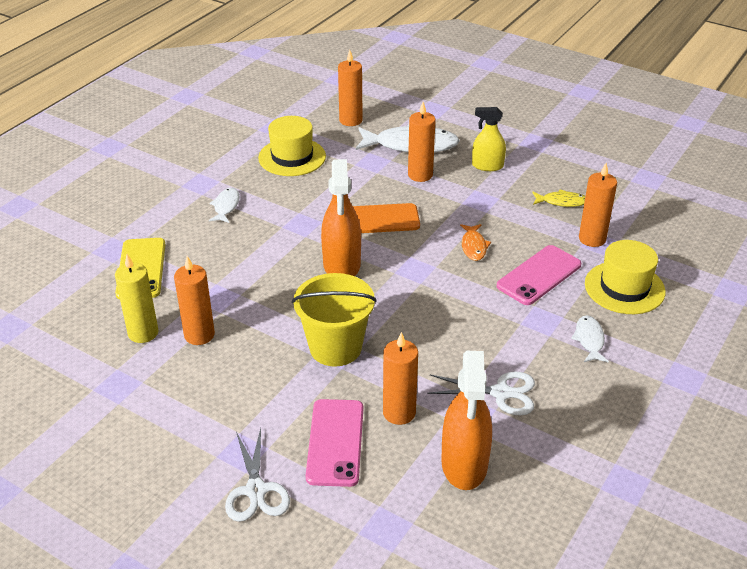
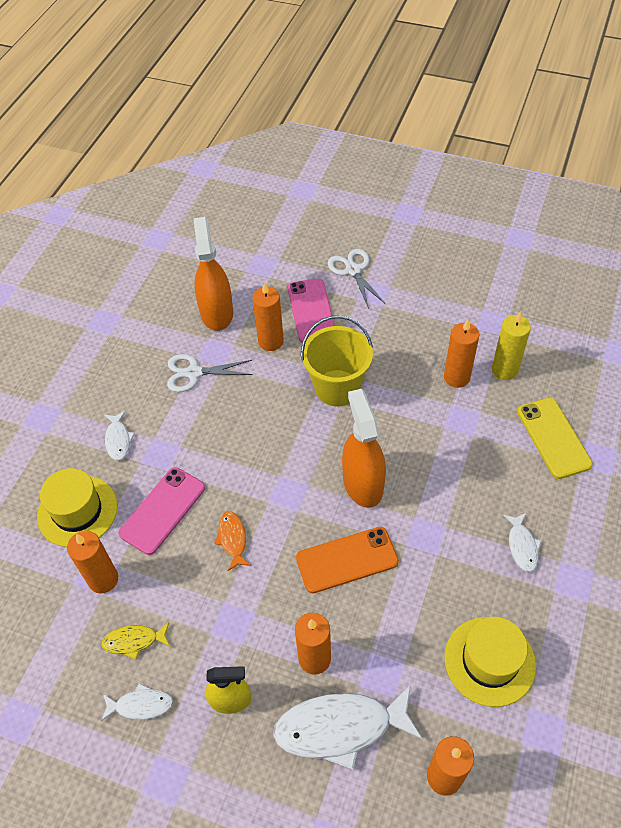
camera: 170 degrees right, 15 degrees up
none -> white fish [101,683,173,721]

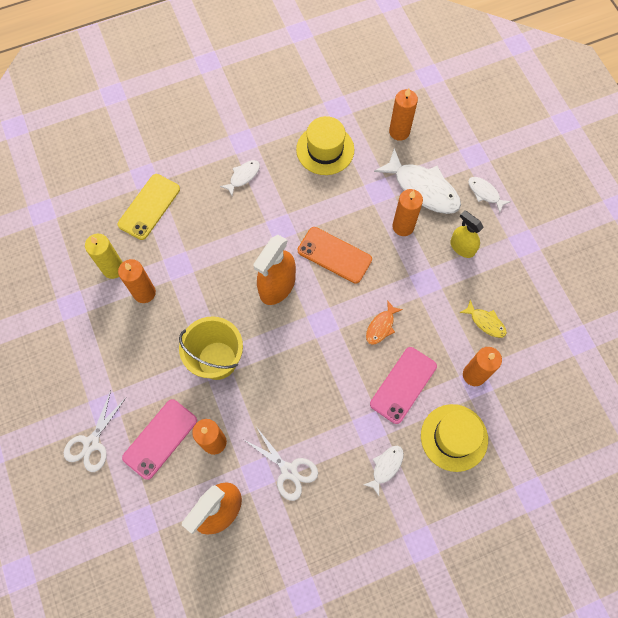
camera: 135 degrees left, 15 degrees up
white fish [101,683,173,721] -> white fish moved to [468,177,511,213]
pink phone [118,467,205,555] -> pink phone turned 45 degrees counterclockwise [370,347,437,424]

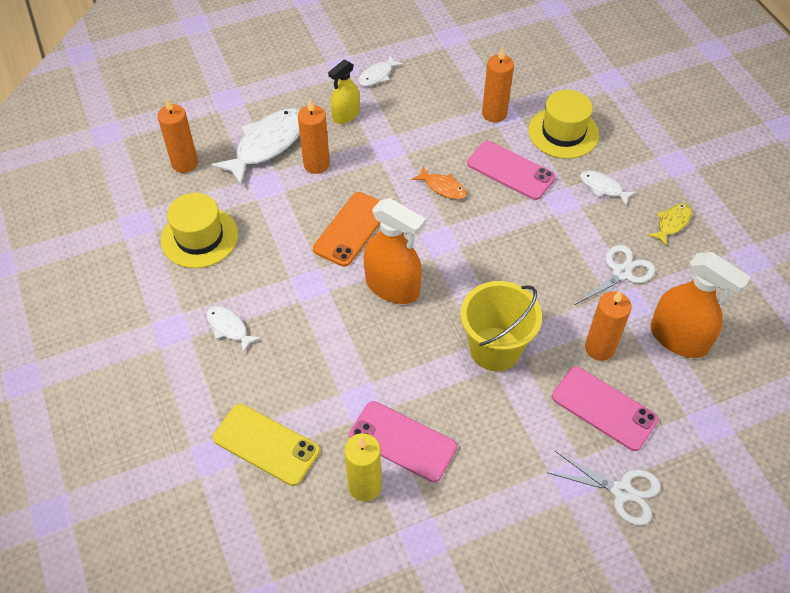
camera: 90 degrees left, 15 degrees down
orange candle [118,259,156,303] -> pink phone [349,401,457,482]
yellow fish [460,300,507,338] -> yellow fish moved to [647,203,692,247]
white fish [468,177,511,213] -> white fish moved to [358,55,404,86]

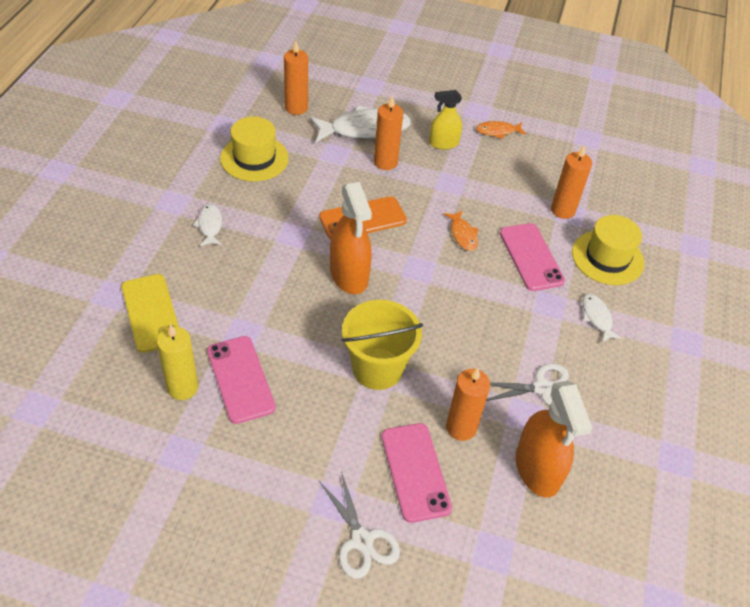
camera: 35 degrees right, 5 degrees down
white fish [358,55,404,86] -> orange fish [476,121,526,139]
yellow fish [647,203,692,247] -> none

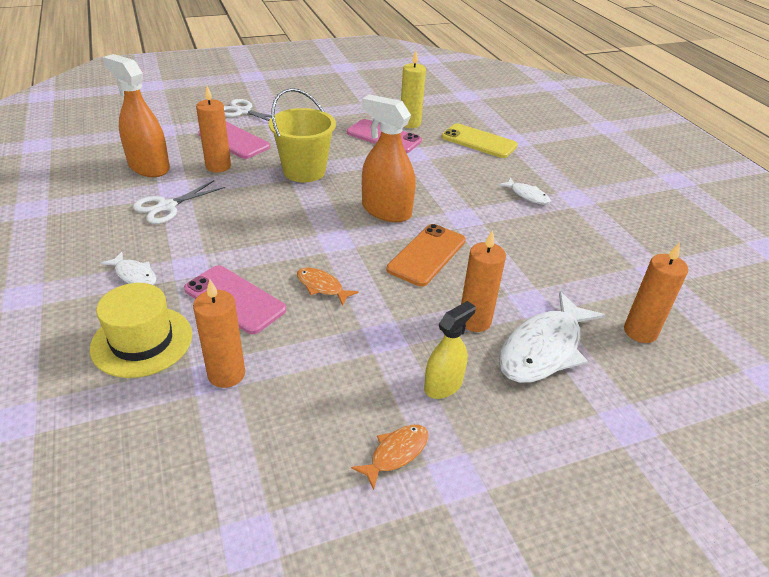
camera: 145 degrees right, 10 degrees down
yellow hat [220,116,289,181] -> none

